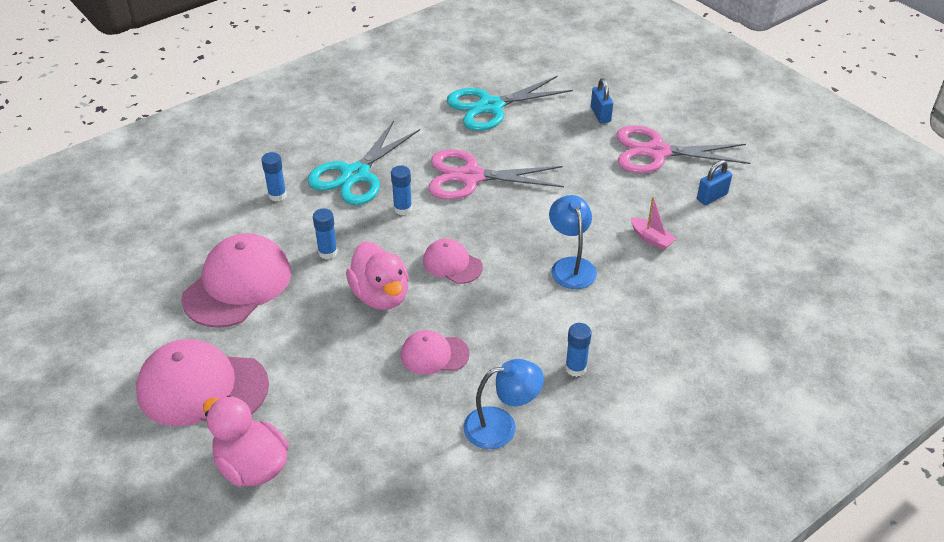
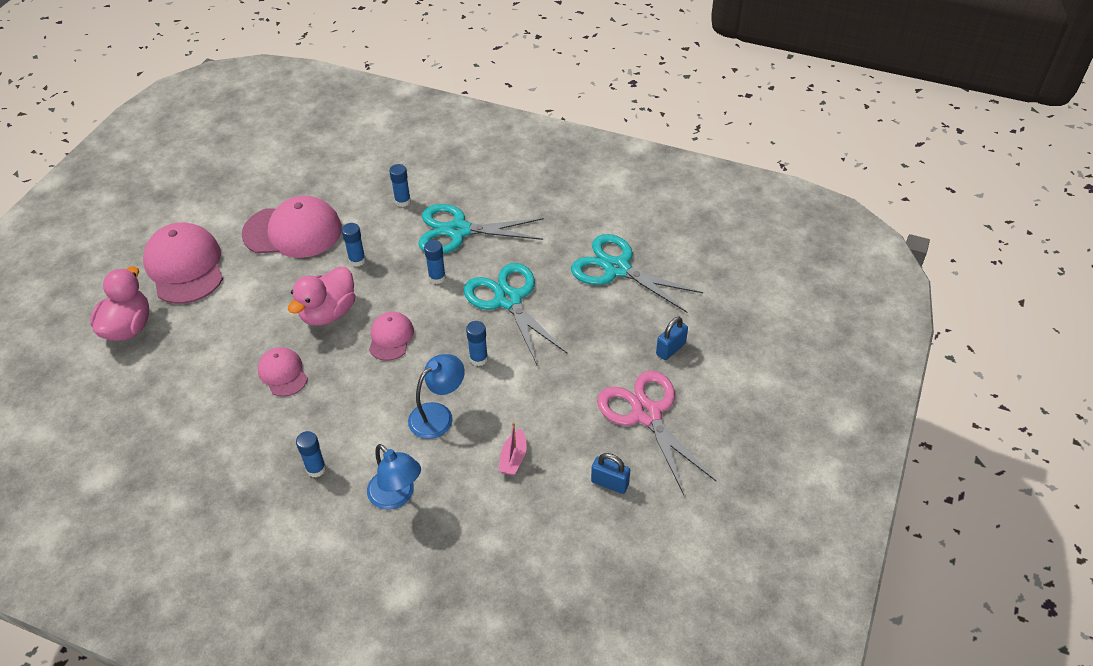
camera: 60 degrees right, 5 degrees up
pink scissors [428,149,564,200] -> turquoise scissors [464,263,568,365]
blue lamp [463,359,544,449] -> blue lamp moved to [367,444,421,510]
none -> blue glue stick [466,321,488,366]

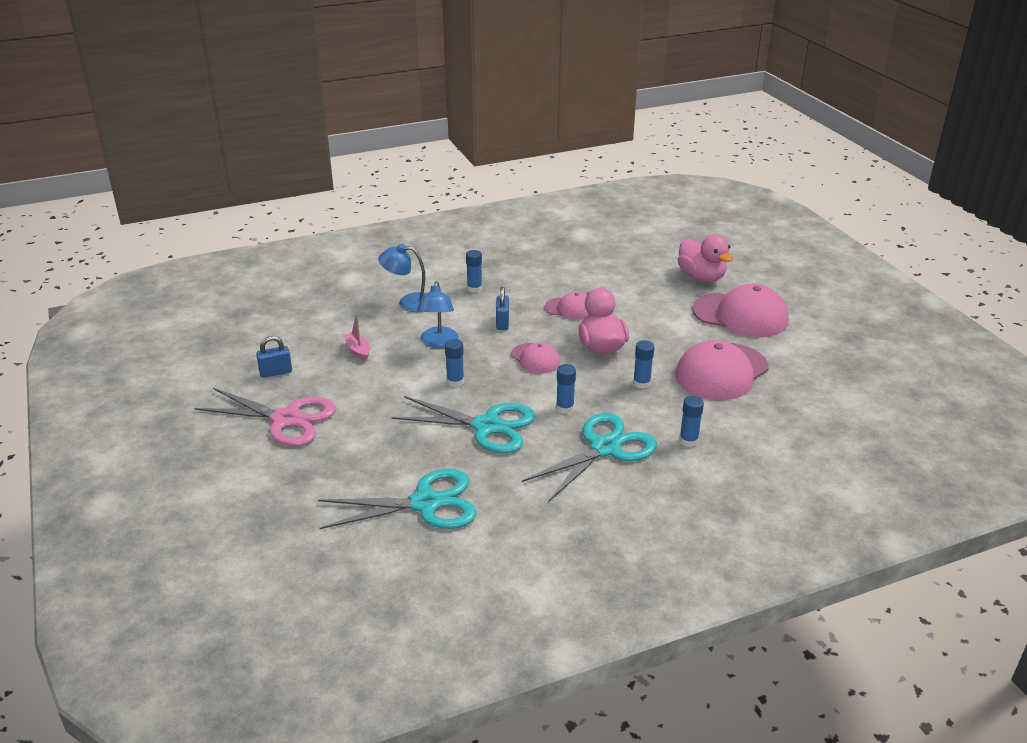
camera: 135 degrees right, 15 degrees down
blue padlock [656,317,688,360] -> blue padlock moved to [496,287,509,330]

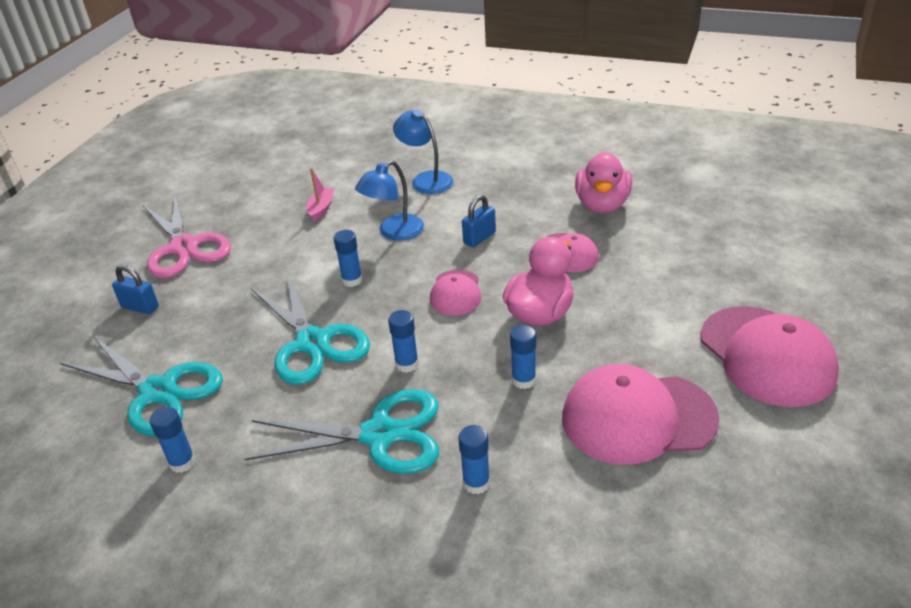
camera: 45 degrees right, 5 degrees up
blue padlock [256,336,292,378] -> blue padlock moved to [112,265,159,314]
blue glue stick [466,250,482,293] -> blue glue stick moved to [150,407,196,473]
pink duck [678,235,733,282] -> pink duck moved to [575,152,632,213]

